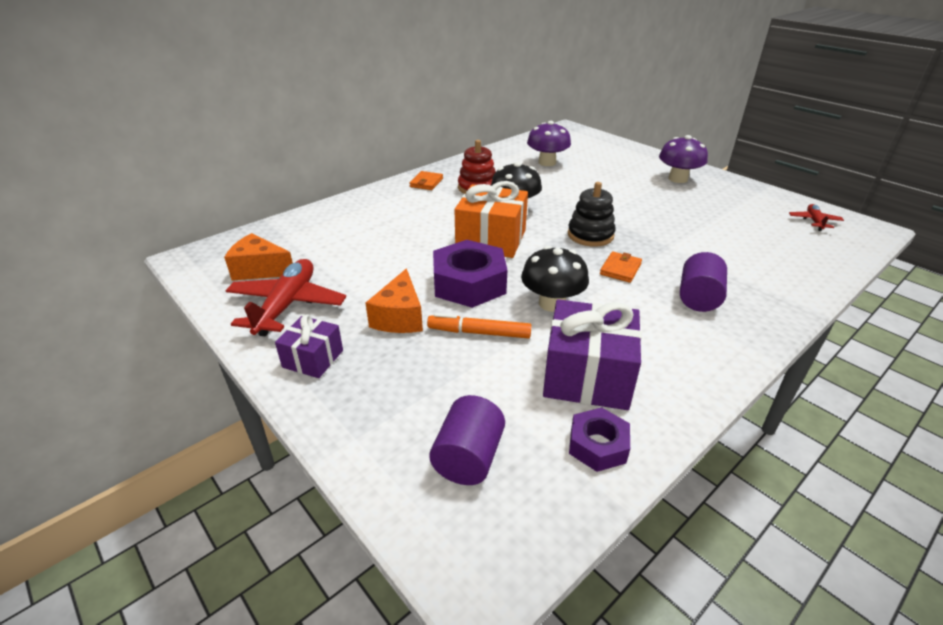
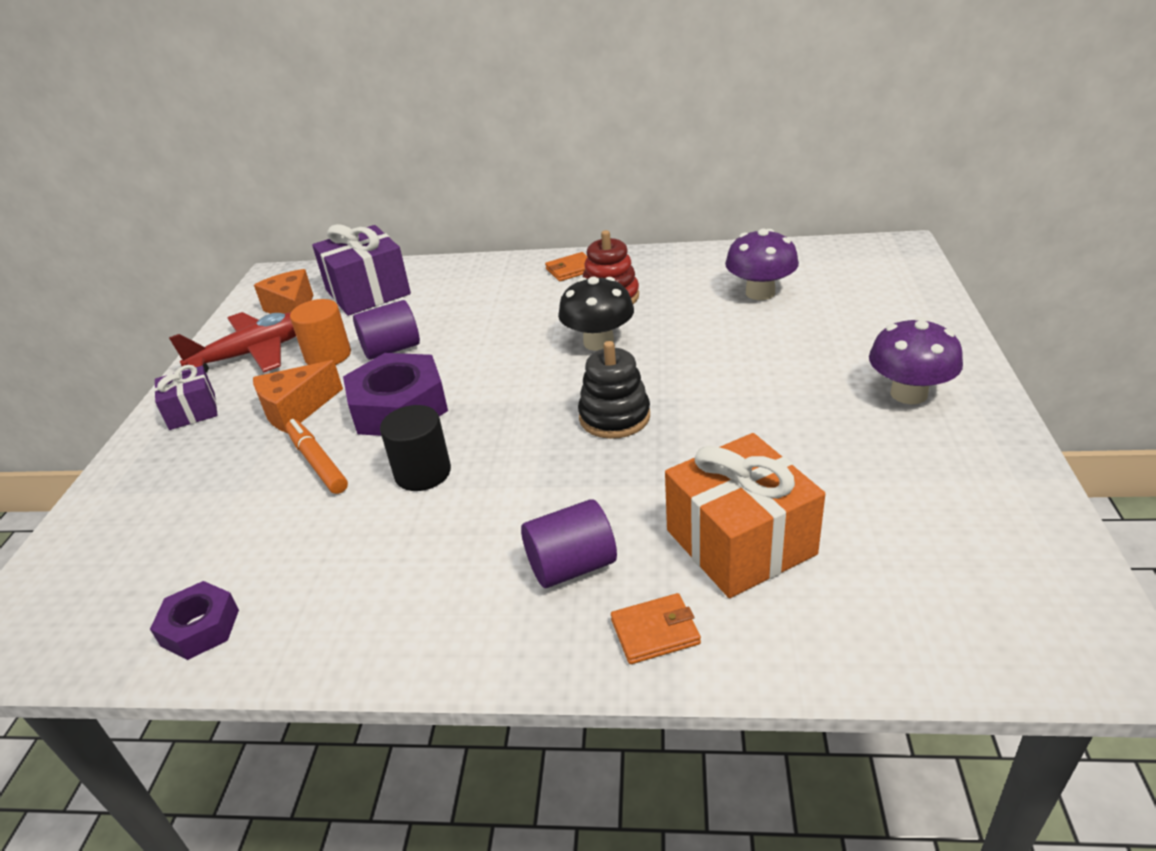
camera: 50 degrees right, 0 degrees up
purple cylinder [429,395,505,485] -> purple cylinder moved to [353,300,420,360]
orange gift [455,181,528,258] -> orange gift moved to [665,433,825,598]
black mushroom [521,246,589,312] -> black cylinder [380,405,451,491]
purple gift [543,299,642,410] -> purple gift moved to [312,224,411,316]
orange wallet [600,251,642,283] -> orange wallet moved to [611,593,701,664]
red plane [789,204,844,231] -> none
none -> orange cylinder [290,299,351,365]

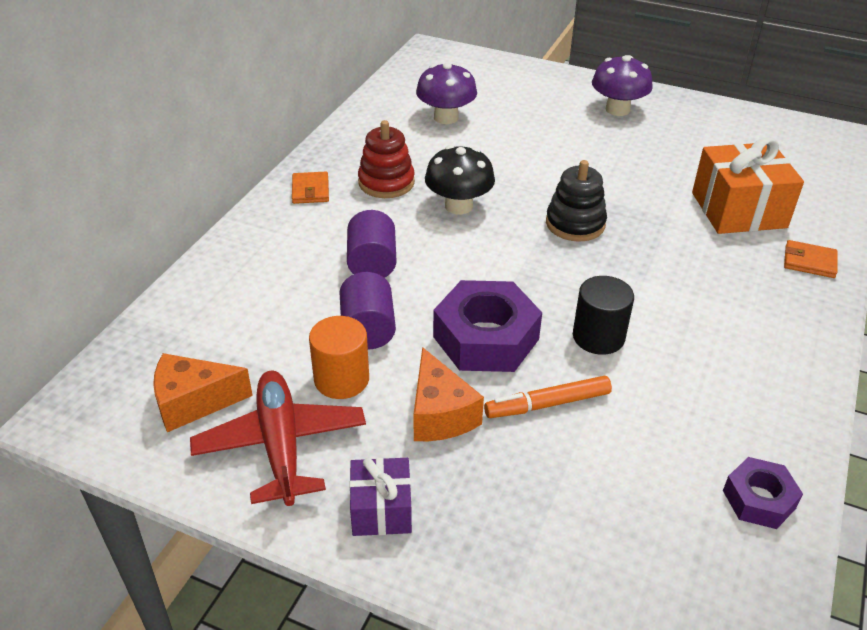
camera: 75 degrees left, 5 degrees up
purple gift [312,224,411,316] -> none
purple cylinder [521,499,617,588] -> purple cylinder moved to [347,210,397,278]
orange wallet [611,593,701,664] -> orange wallet turned 75 degrees counterclockwise [784,240,838,278]

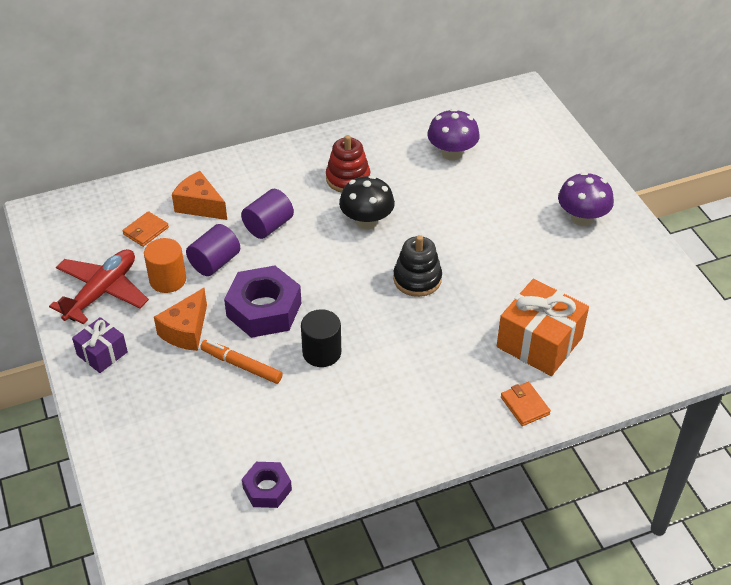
camera: 45 degrees right, 5 degrees up
orange cheese [153,353,253,432] -> orange cheese moved to [172,171,227,220]
orange wallet [292,172,329,204] -> orange wallet moved to [122,211,169,247]

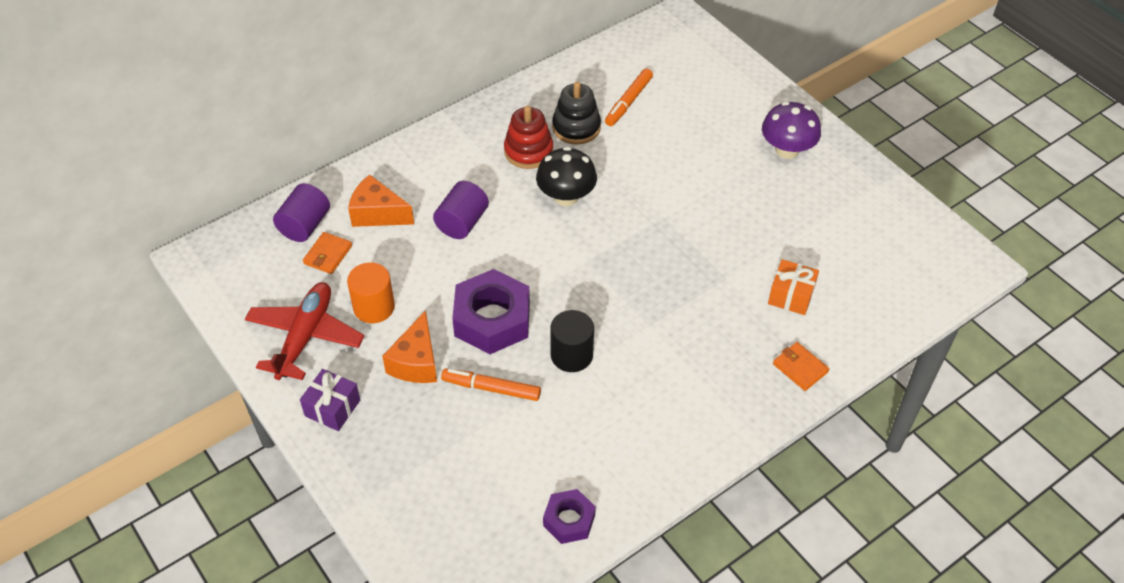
camera: 15 degrees left, 5 degrees up
purple cylinder [186,224,240,276] -> purple cylinder moved to [273,183,330,242]
black stacking toy [393,235,442,297] -> black stacking toy moved to [552,82,601,145]
purple mushroom [427,109,480,161] -> orange marker [605,68,653,126]
orange gift [497,279,589,376] -> orange gift [768,259,819,315], size x0.57

